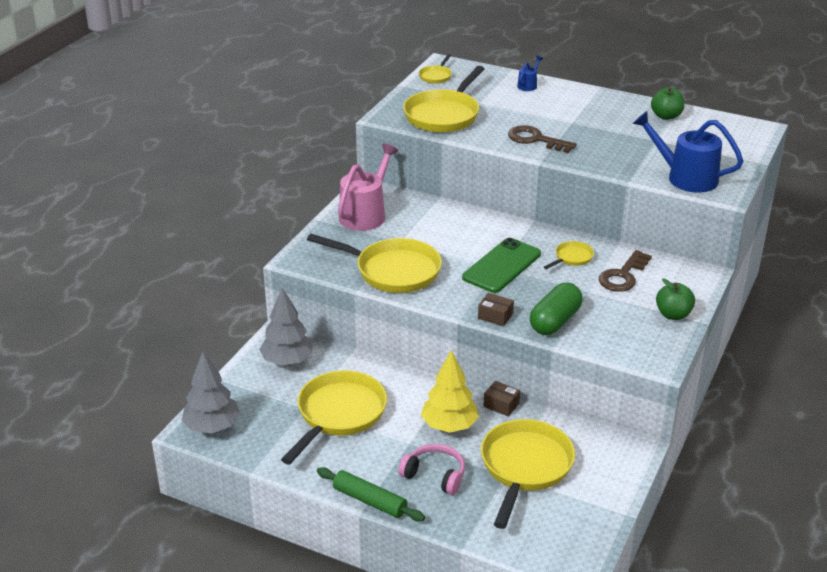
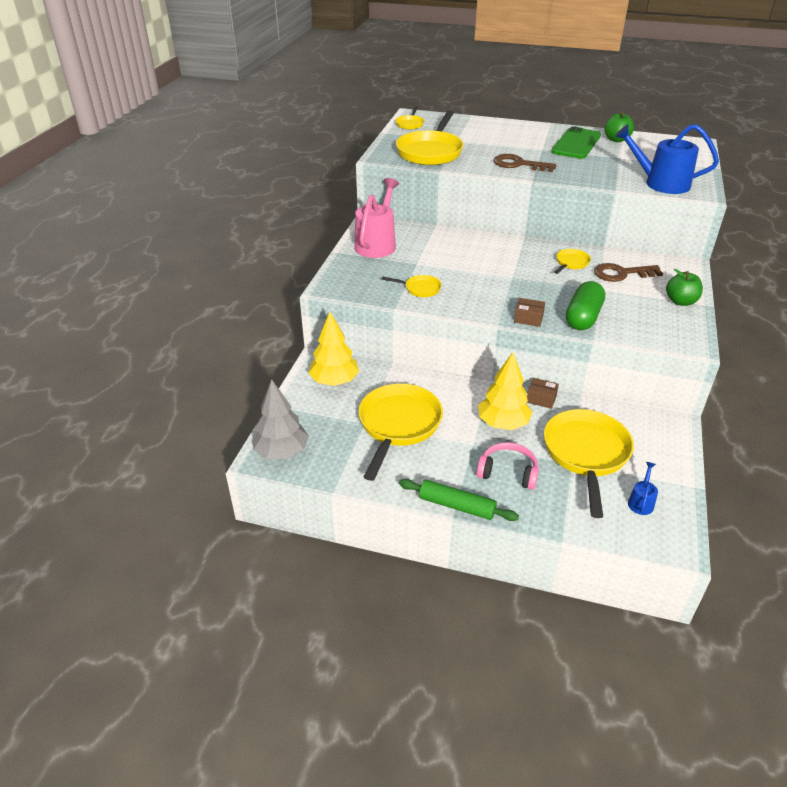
camera: 10 degrees left, 5 degrees up
grey tree [259,288,313,366] -> yellow tree [308,312,359,386]
yellow pan [307,234,442,293] -> yellow pan [382,275,442,297], size x0.46
green phone [462,238,541,293] -> green phone moved to [551,126,601,159]
blue watering can [517,56,543,91] -> blue watering can moved to [628,462,658,515]
brown key [599,250,652,292] -> brown key turned 60 degrees clockwise [594,263,663,282]

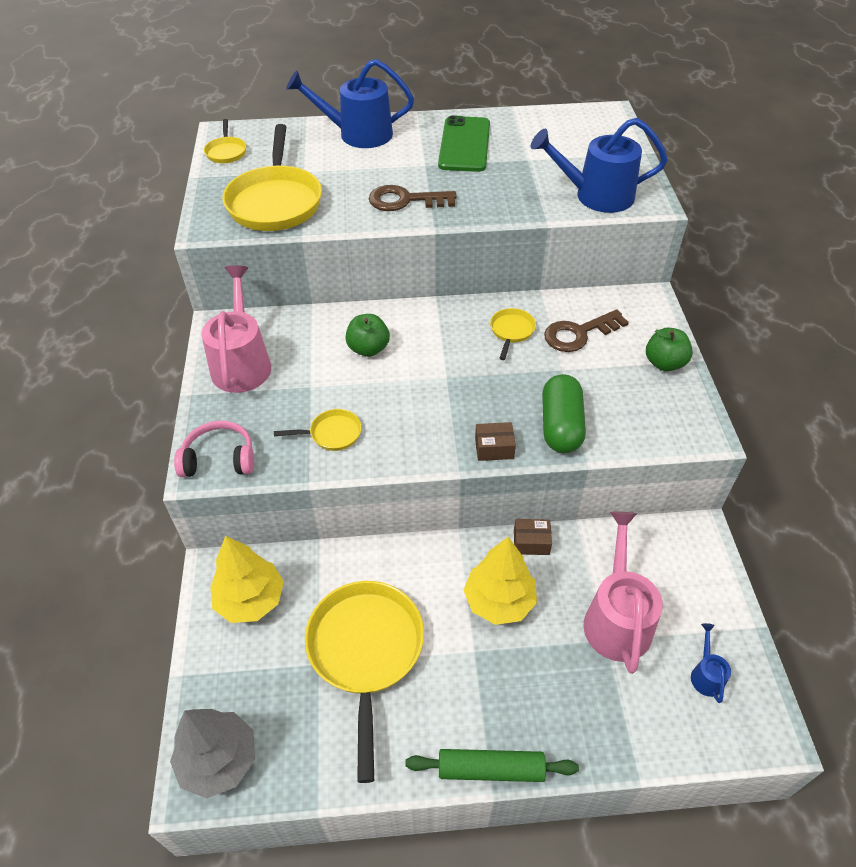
camera: 20 degrees left, 10 degrees up
pink headphones [476,442,539,490] -> pink headphones moved to [174,421,254,477]
yellow pan [544,409,634,518] -> pink watering can [584,511,663,674]
green apple [604,112,634,142] -> green apple moved to [345,314,390,357]
none -> blue watering can [286,59,414,148]

